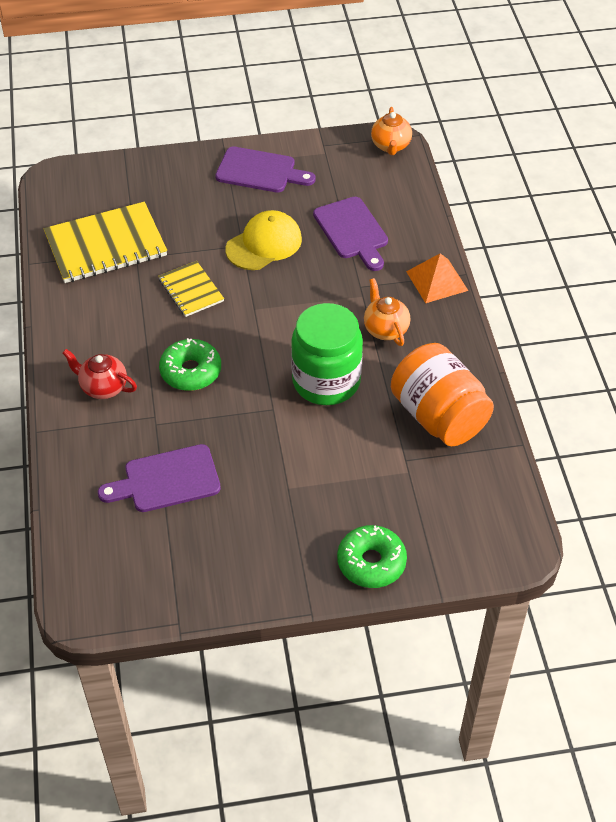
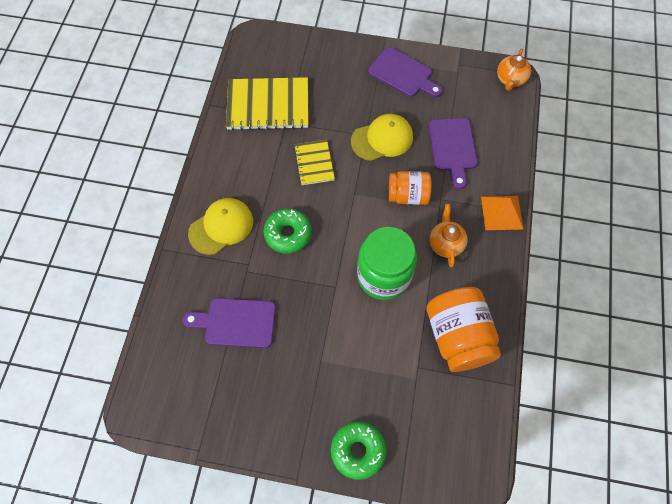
camera: 20 degrees right, 15 degrees up
red teapot [62,349,137,399] -> yellow cap [188,198,253,255]
none -> orange jar [389,171,432,205]

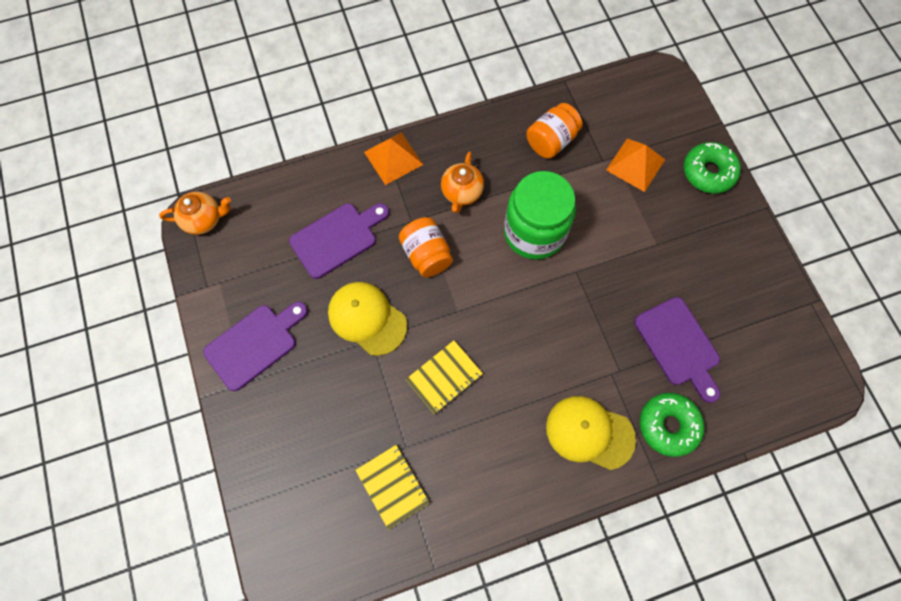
camera: 120 degrees left, 5 degrees up
yellow notebook [226,77,309,131] -> yellow notebook [355,445,430,530], size x0.55
green donut [263,208,312,254] -> green donut moved to [640,393,705,457]
purple cutting board [368,47,442,97] -> purple cutting board turned 45 degrees clockwise [203,302,308,391]
orange jar [426,287,501,372] -> orange jar [526,103,582,159], size x0.63
orange teapot [430,204,468,267] -> orange teapot turned 45 degrees counterclockwise [441,151,484,213]
none -> orange pyramid [606,139,665,192]

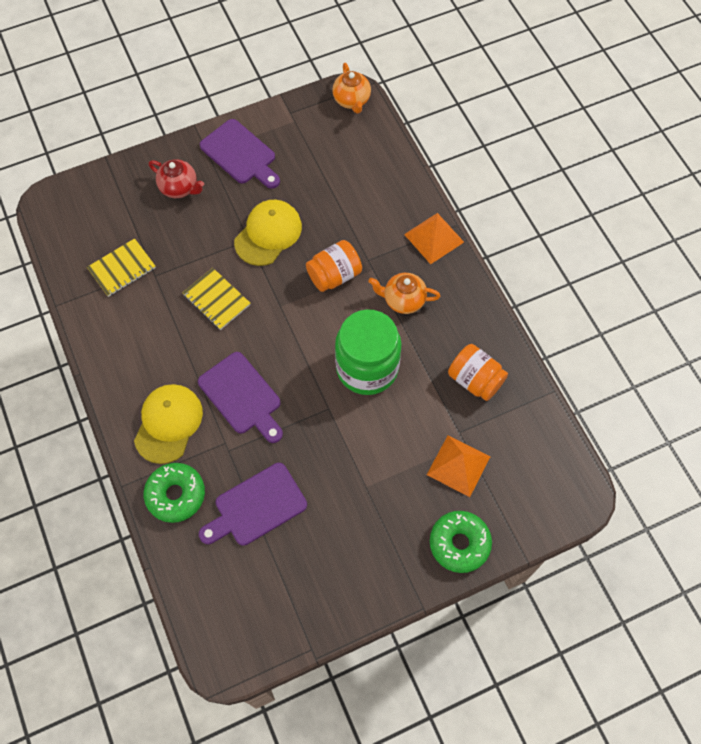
camera: 85 degrees right, 5 degrees down
purple cutting board [289,203,389,279] -> purple cutting board moved to [198,352,283,443]
none -> red teapot [149,159,204,198]

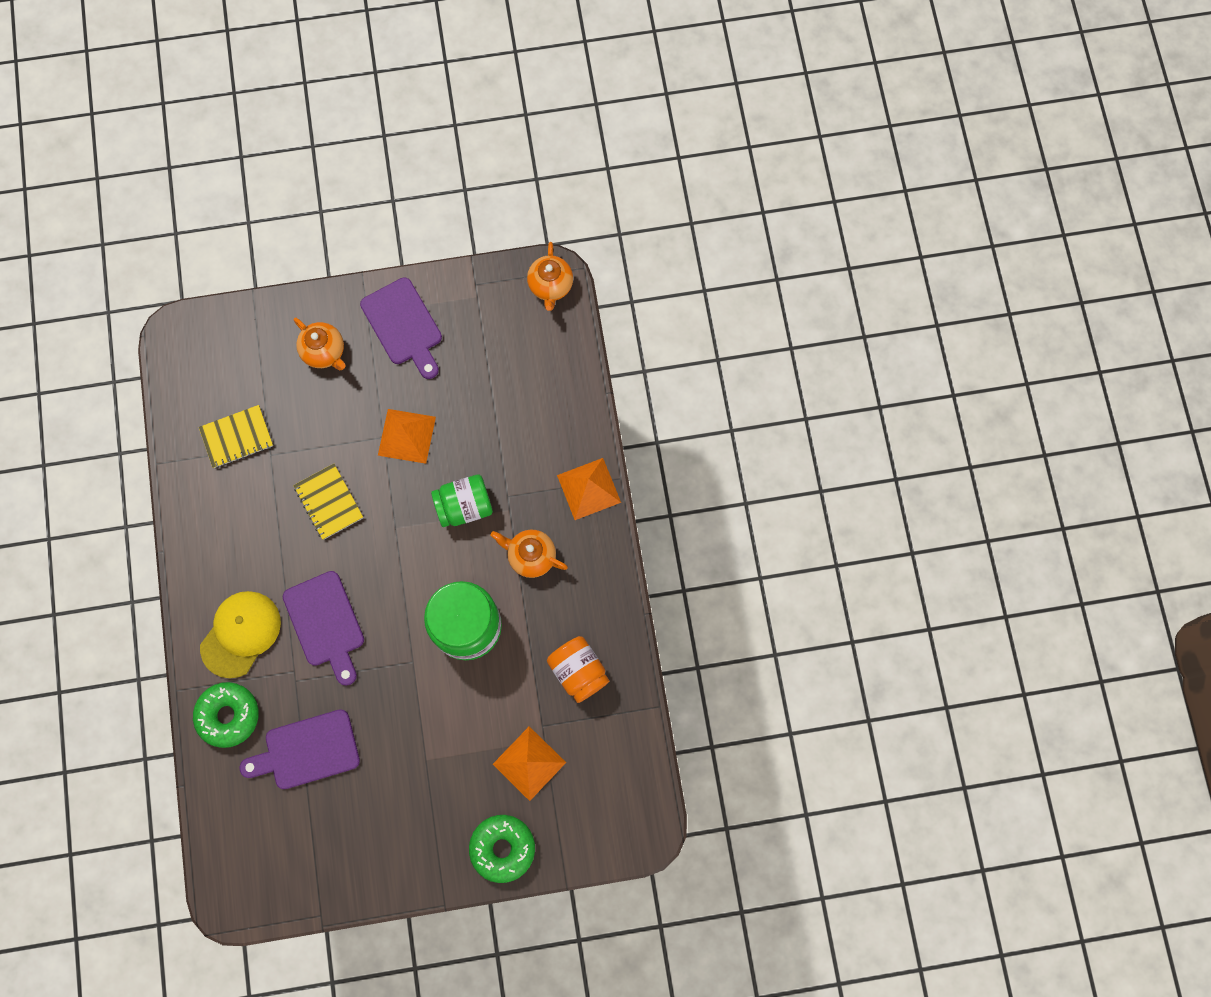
camera: 15 degrees right, 10 degrees up
red teapot [149,159,204,198] -> orange teapot [294,318,346,370]
yellow cap [234,200,302,266] -> orange pyramid [378,409,436,464]
orange jar [306,240,362,292] -> green jar [431,474,493,527]

